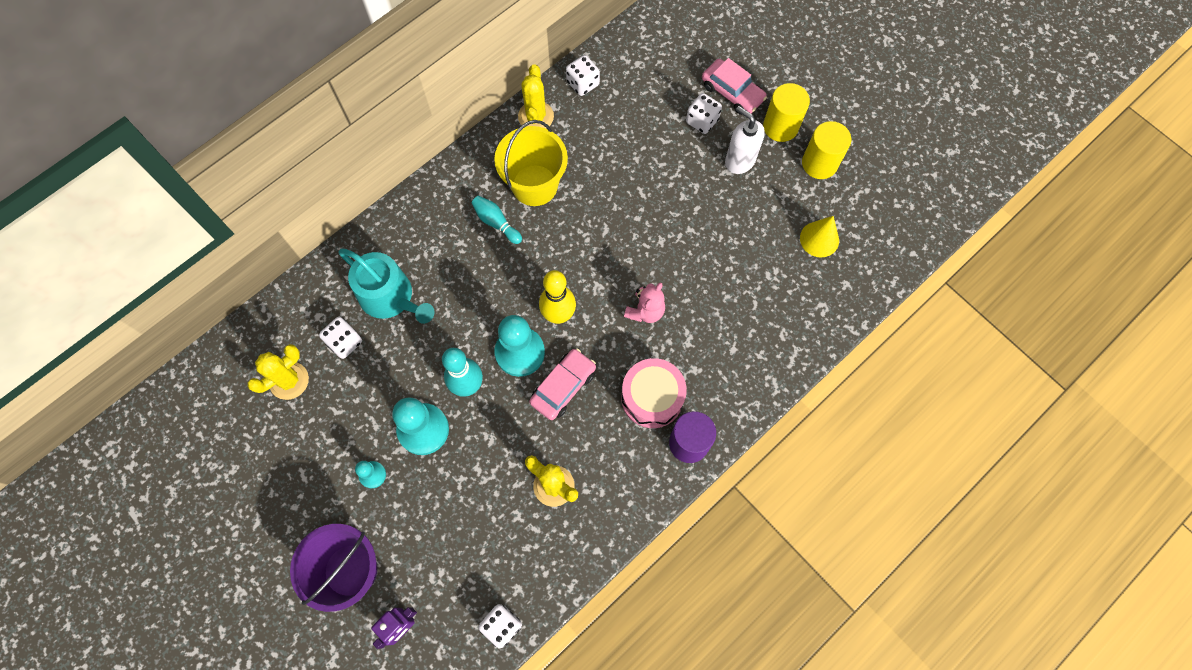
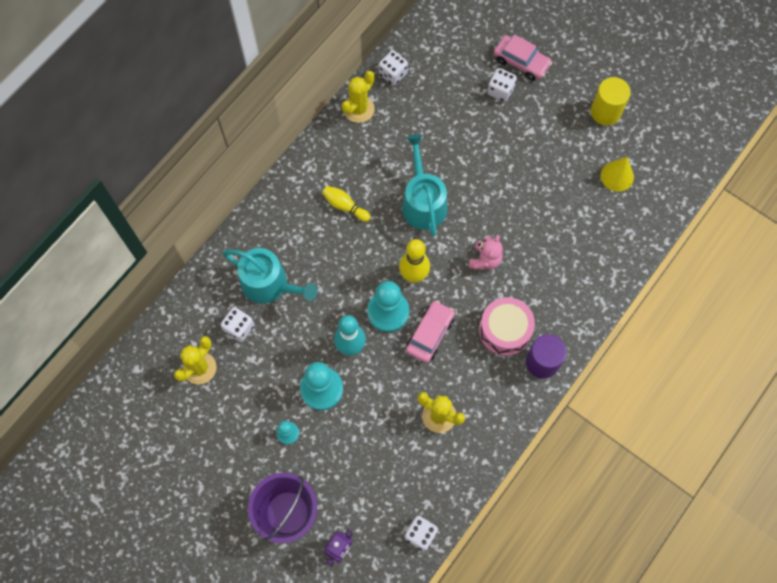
camera: 10 degrees left, 0 degrees up
turquoise bowling pin [471,196,522,244] -> yellow bowling pin [322,186,370,222]
yellow bucket [494,120,568,206] -> none
yellow cactus [518,64,554,129] -> yellow cactus turned 45 degrees clockwise [342,71,375,123]
white soap dispenser [725,106,765,174] -> none
yellow cylinder [763,83,810,142] -> none
none -> turquoise watering can [402,134,447,236]

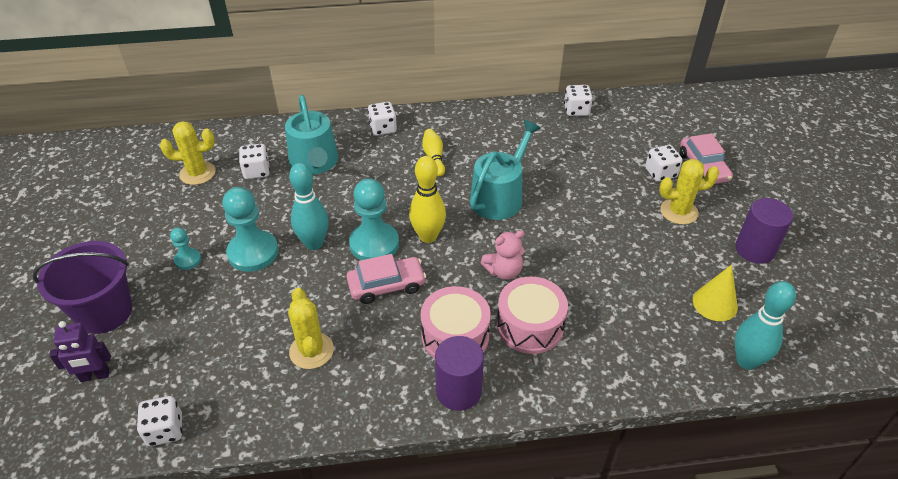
camera: 45 degrees right, 25 degrees down
yellow cactus [342,71,375,123] -> yellow cactus moved to [659,159,719,225]
yellow cylinder [591,77,631,125] -> purple cylinder [735,198,793,264]
none -> white dice [368,102,397,136]
none -> pink drum [497,276,568,354]
none -> turquoise bowling pin [735,281,796,370]

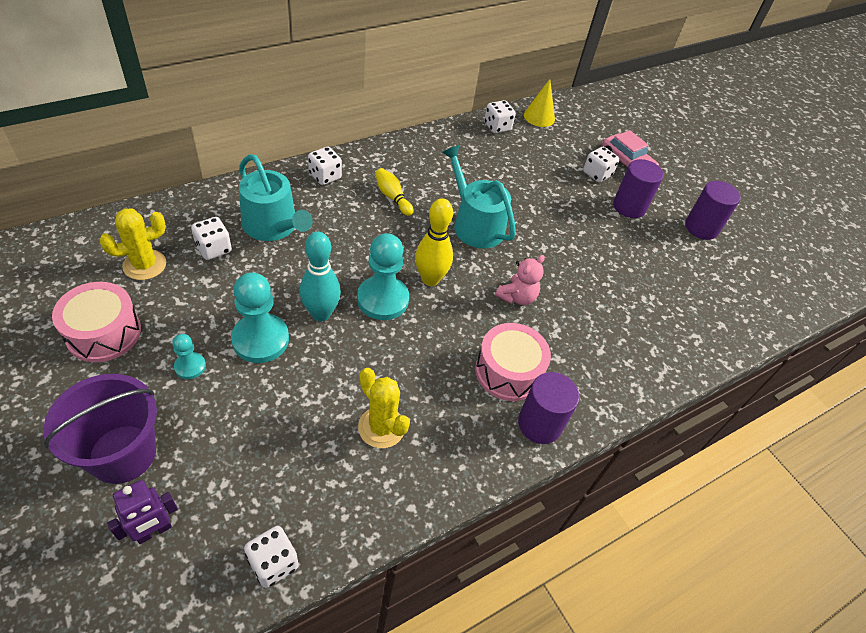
camera: 30 degrees left, 5 degrees up
pink car [347,254,426,304] -> none
turquoise watering can [470,120,541,220] -> turquoise watering can turned 45 degrees counterclockwise [442,145,516,249]
pink drum [497,276,568,354] -> pink drum moved to [52,282,141,362]
yellow cactus [659,159,719,225] -> purple cylinder [613,159,664,218]
yellow cone [693,265,738,321] -> yellow cone moved to [524,79,555,127]
turquoise bowling pin [735,281,796,370] -> none

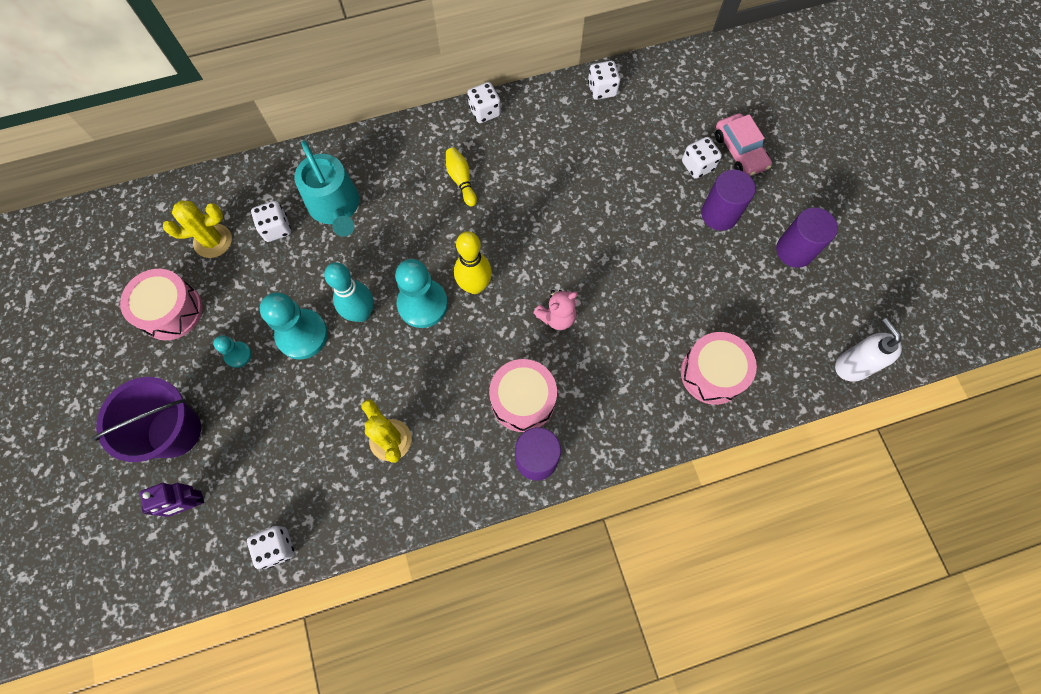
camera: 20 degrees right, 20 degrees up
white dice [308,147,342,185] -> white dice moved to [467,82,501,123]
turquoise watering can [442,145,516,249] -> none
yellow cone [524,79,555,127] -> none
none -> pink drum [681,332,757,405]
none -> white soap dispenser [835,318,902,382]

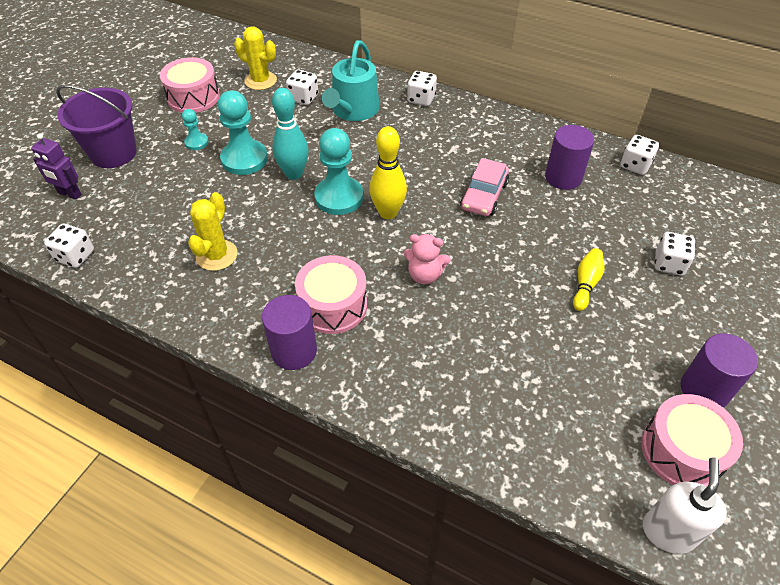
camera: 45 degrees right, 20 degrees down
yellow bowling pin [446,147,477,207] -> yellow bowling pin moved to [573,248,605,311]
white dice [467,82,501,123] -> white dice moved to [407,71,437,106]
pink drum [681,332,757,405] -> pink drum moved to [641,394,743,487]
purple cylinder [701,170,756,231] -> purple cylinder moved to [545,125,594,190]
pink car [715,113,772,176] -> pink car moved to [460,158,509,216]

